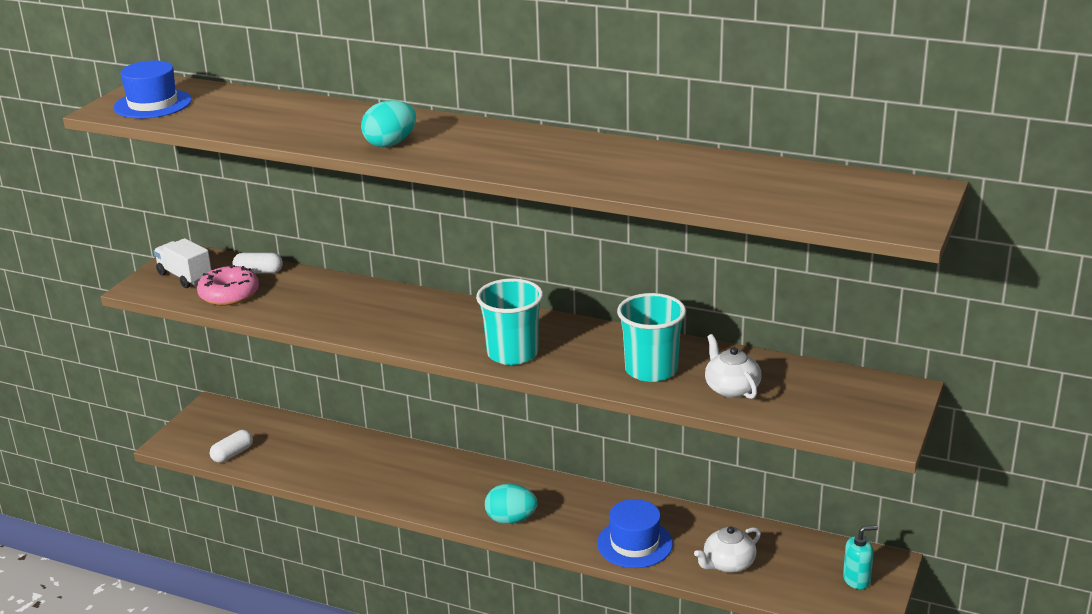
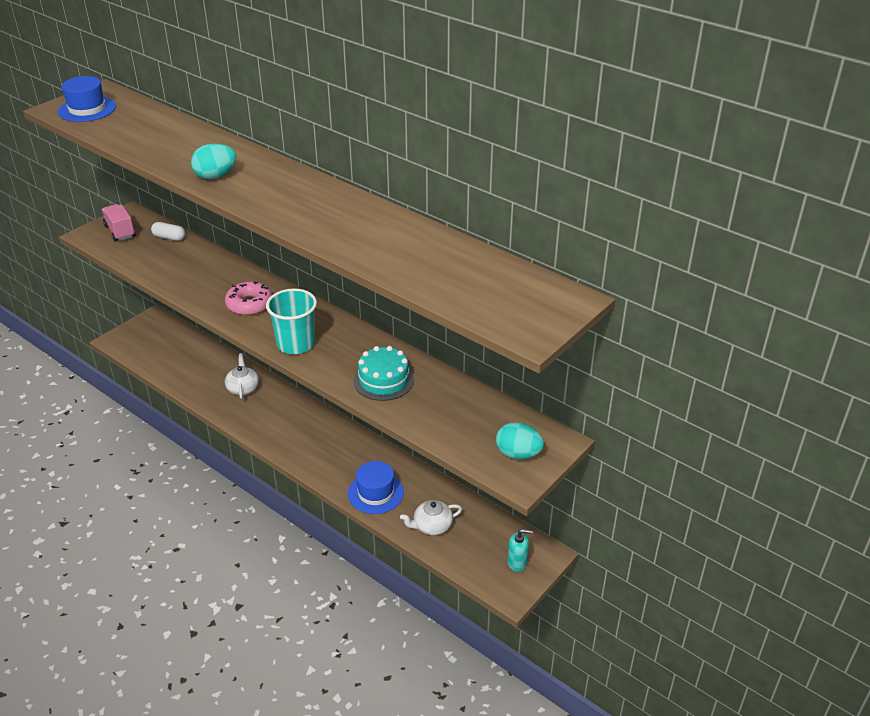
camera: 15 degrees right, 10 degrees up
white truck [154,238,211,288] -> pink truck [102,204,135,242]
pink donut [197,265,259,305] -> pink donut moved to [225,281,272,315]
white capsule [210,430,253,463] -> none
turquoise egg [485,484,538,524] -> turquoise egg moved to [496,422,544,459]
turquoise cup [617,293,686,382] -> turquoise cake [353,346,414,401]
white teapot [705,334,762,399] -> white teapot moved to [225,353,259,399]

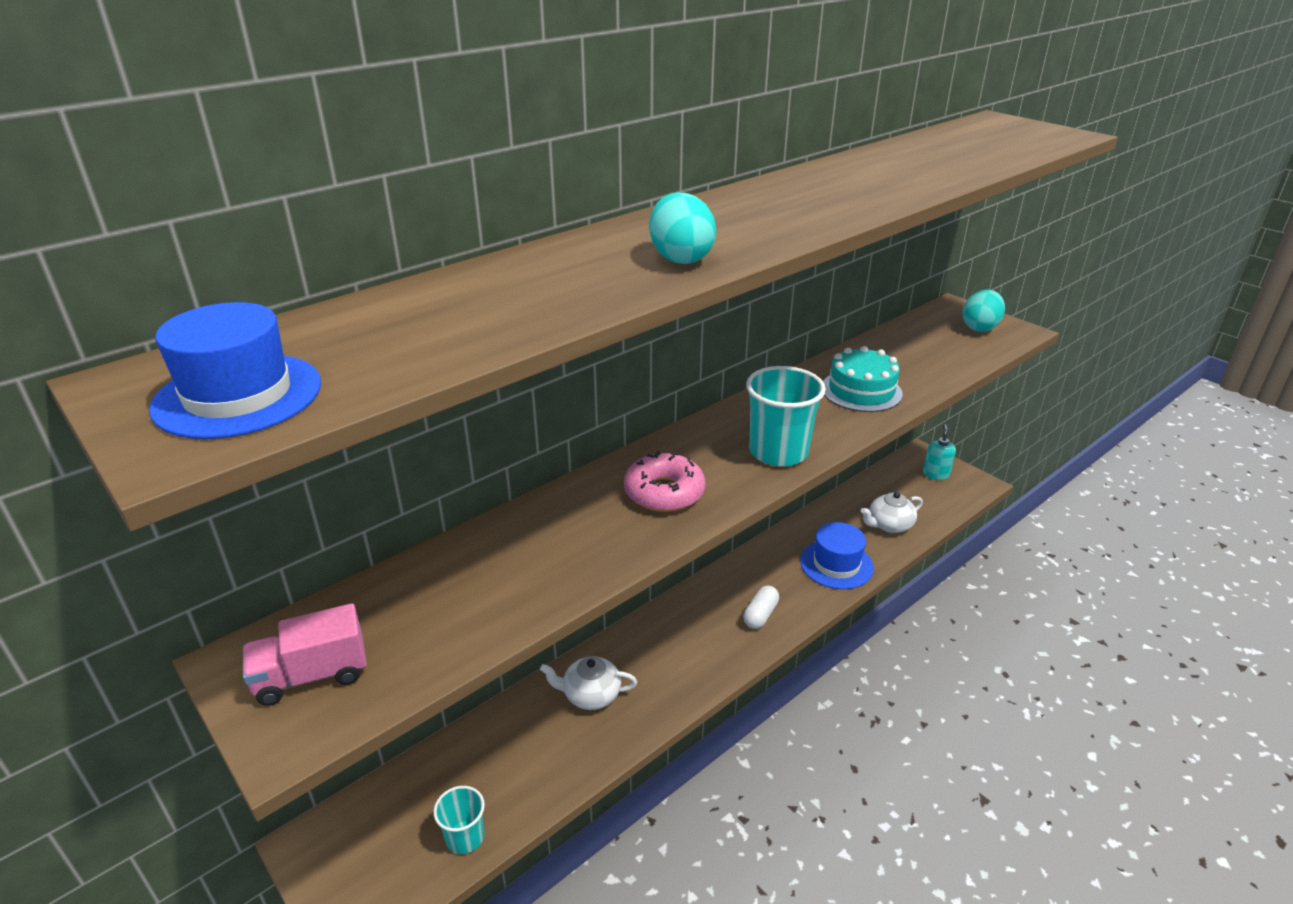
camera: 80 degrees left, 5 degrees down
white capsule [151,222,185,241] -> white capsule moved to [743,585,779,629]
white teapot [400,500,462,535] -> white teapot turned 75 degrees clockwise [861,492,923,533]
none -> turquoise cup [433,786,485,854]

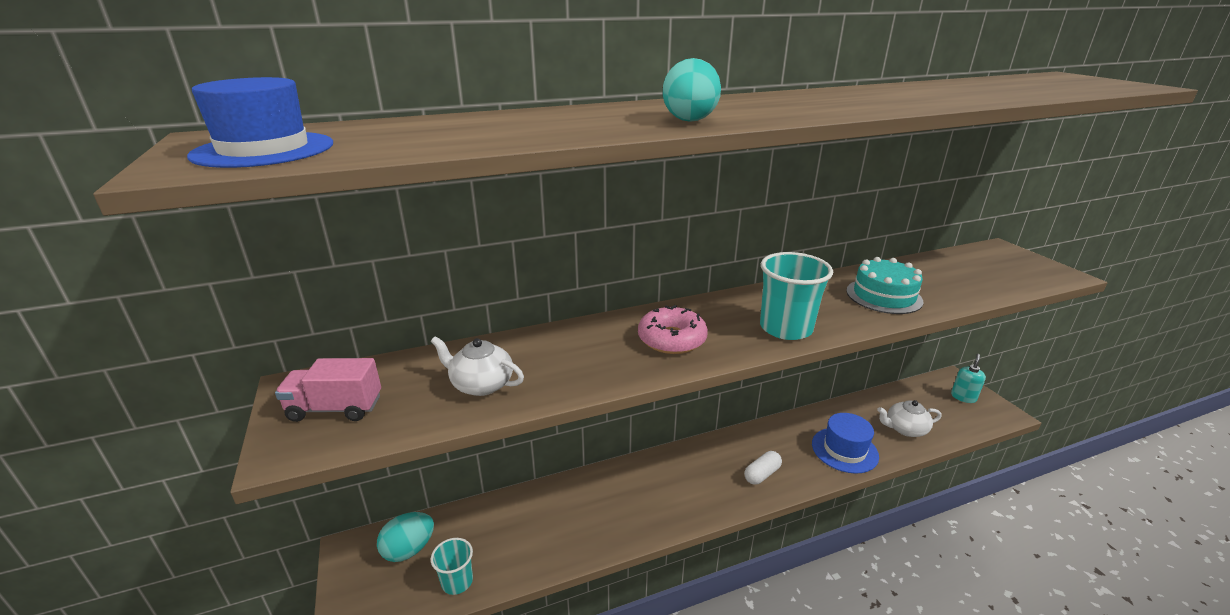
camera: 20 degrees right, 5 degrees down
white teapot [540,656,637,710] -> white teapot moved to [431,336,524,396]
turquoise egg [962,289,1005,332] -> turquoise egg moved to [377,512,434,562]

